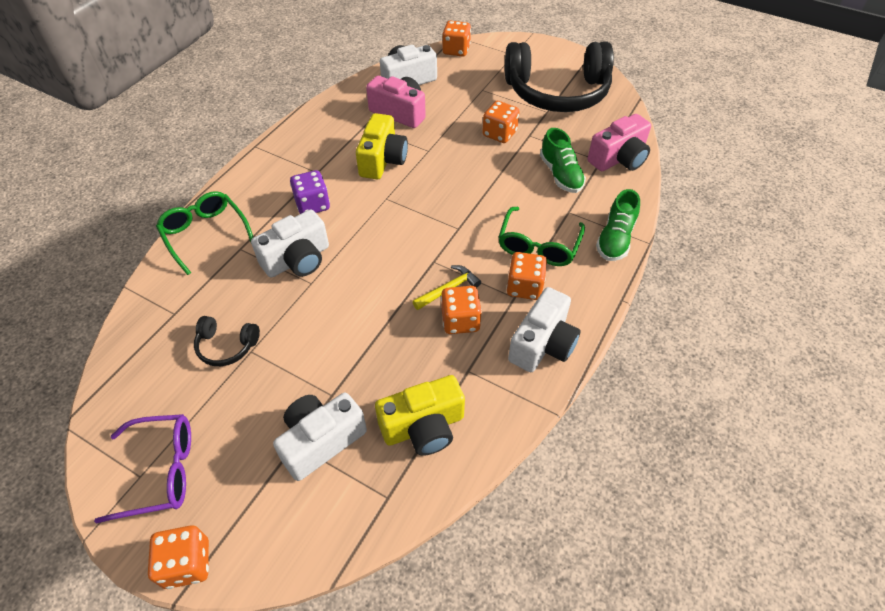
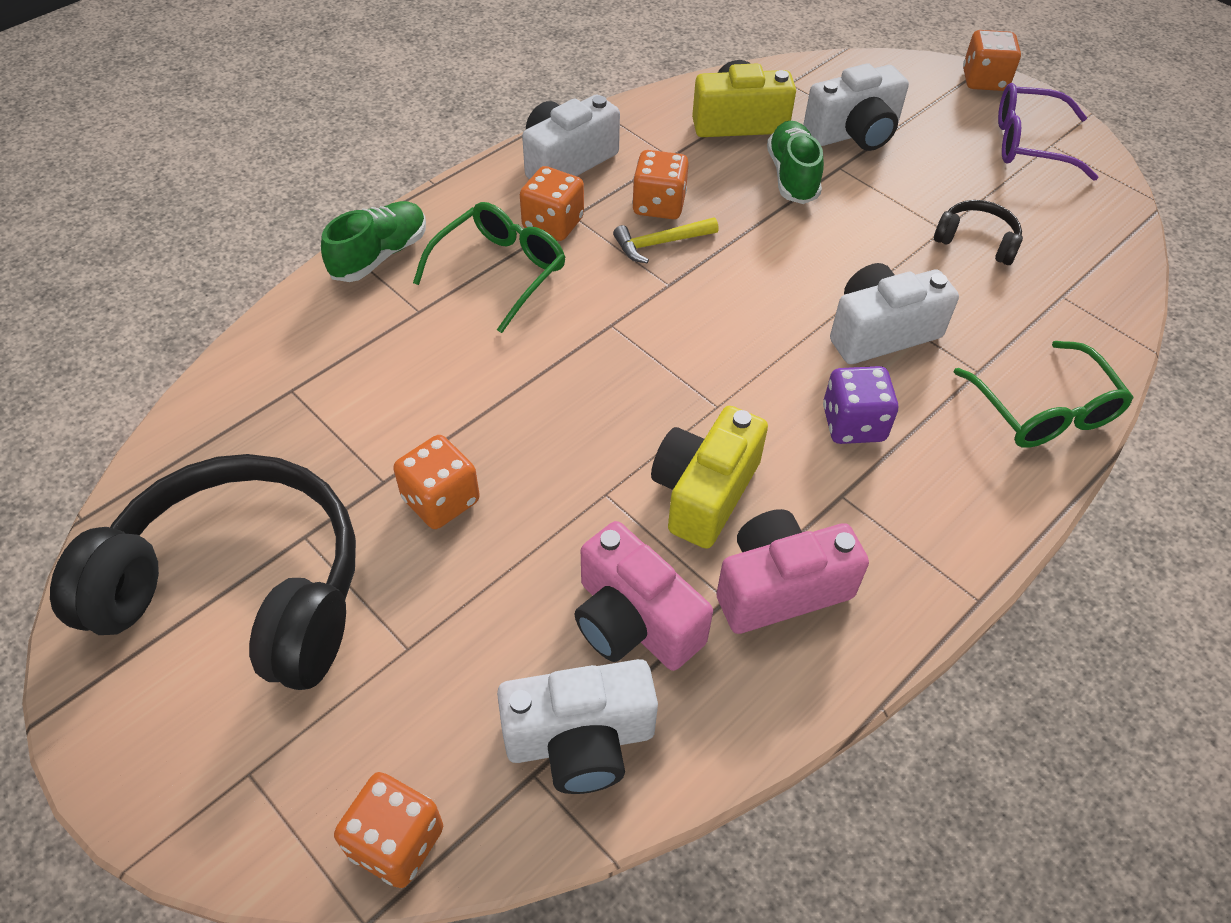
camera: 165 degrees left, 0 degrees up
green shoe [540,128,586,193] -> green shoe moved to [767,121,824,204]
pink camera [587,114,651,171] -> pink camera moved to [716,509,869,634]

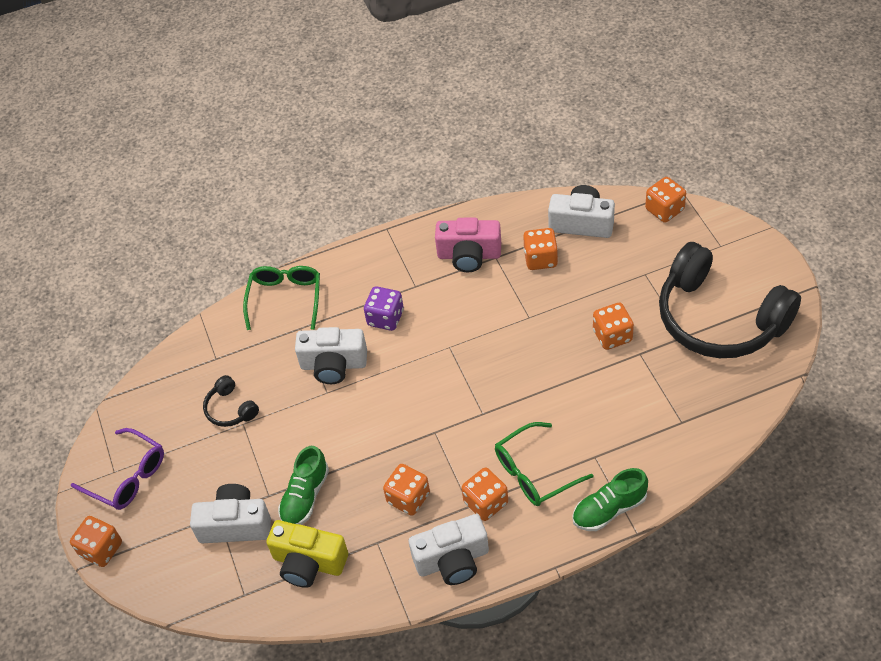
camera: 150 degrees left, 0 degrees up
pink camera [574,521,713,671] -> orange dice [523,228,558,270]
yellow hammer [613,217,719,263] -> none
yellow camera [651,406,768,549] -> none

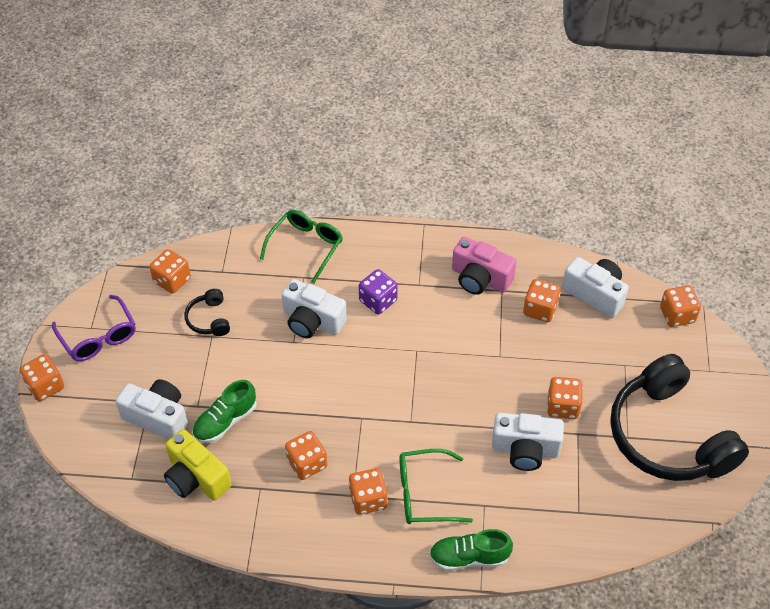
camera: 20 degrees right, 0 degrees up
white camera [409,514,489,585] -> white camera moved to [492,413,564,471]
none -> orange dice [149,249,191,294]

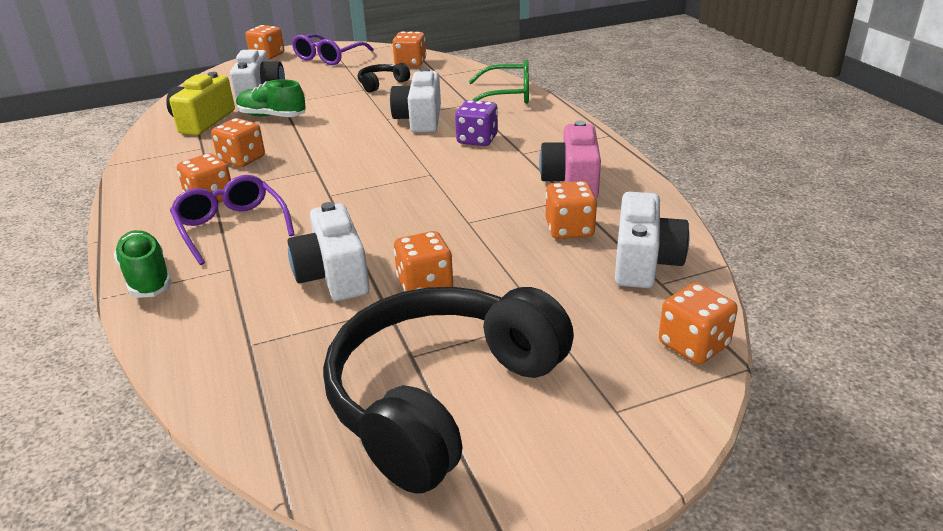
camera: 65 degrees right, 20 degrees down
green glasses [399,449,473,524] -> purple glasses [170,175,295,265]

